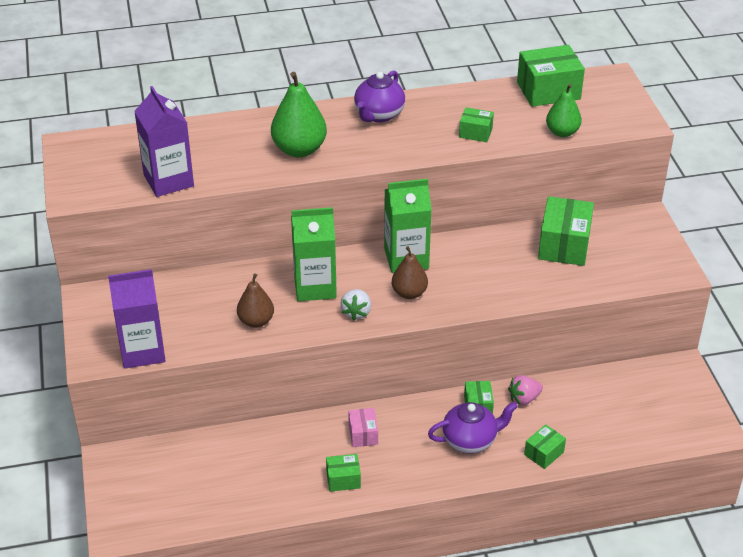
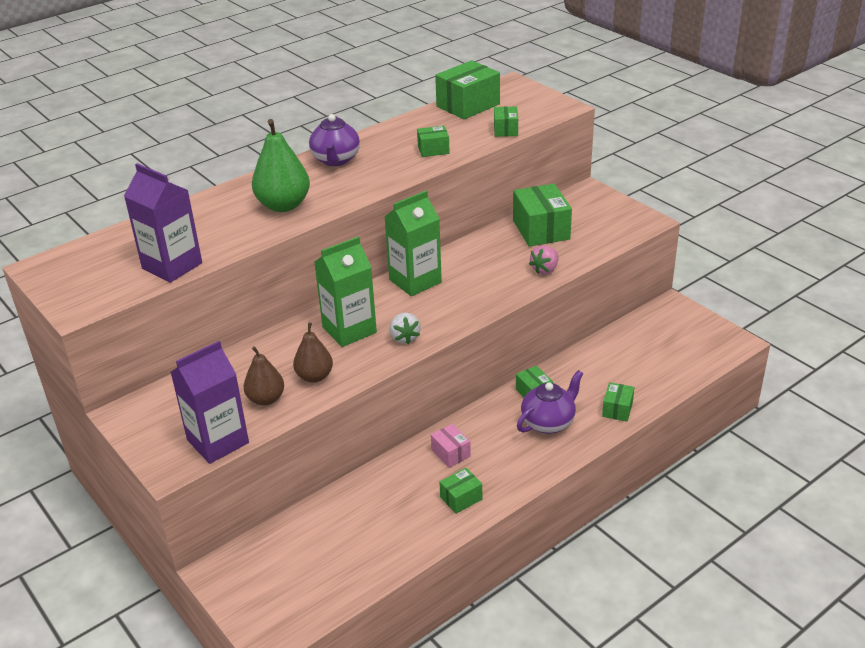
camera: 25 degrees left, 5 degrees down
brown pear [392,246,428,299] -> brown pear moved to [244,346,284,406]
pink strawberry [508,375,543,405] -> pink strawberry moved to [529,245,558,274]
green pear [546,84,582,137] -> green box [494,107,518,137]

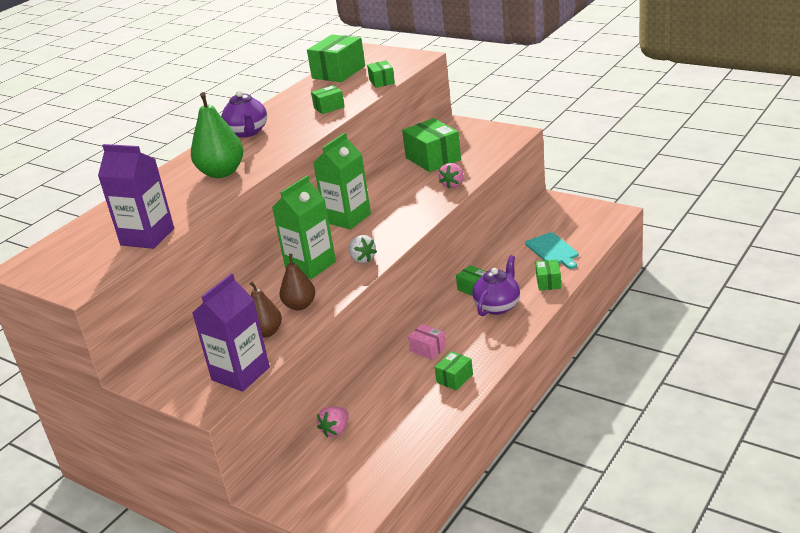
camera: 15 degrees left, 5 degrees down
none -> pink strawberry [317,406,349,437]
none -> turquoise cutting board [525,232,579,269]

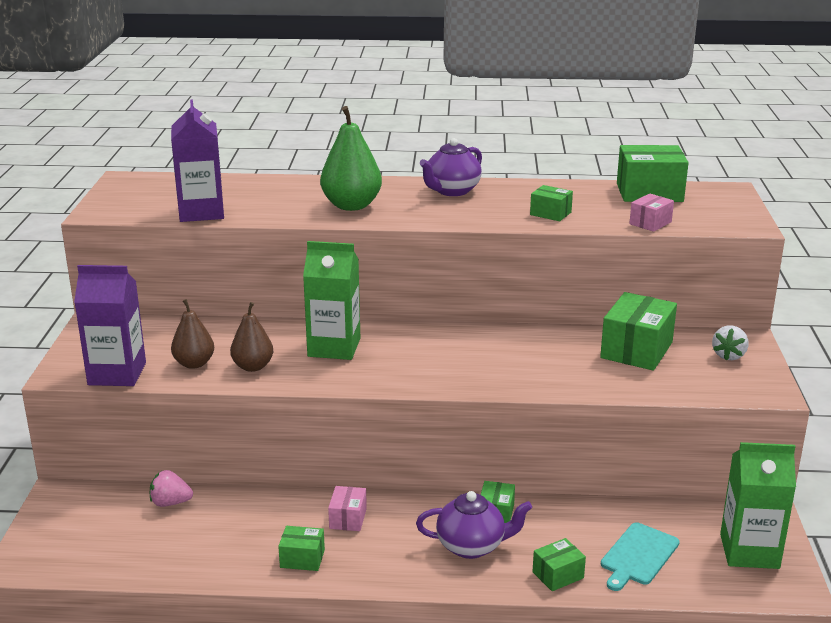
camera: 55 degrees right, 5 degrees down
green carton [313,133,371,230] -> green carton moved to [720,442,796,569]
white strawberry [349,235,377,263] -> white strawberry moved to [712,325,749,360]
green box [367,60,395,88] -> pink box [629,193,674,232]
pink strawberry [438,163,463,188] -> none

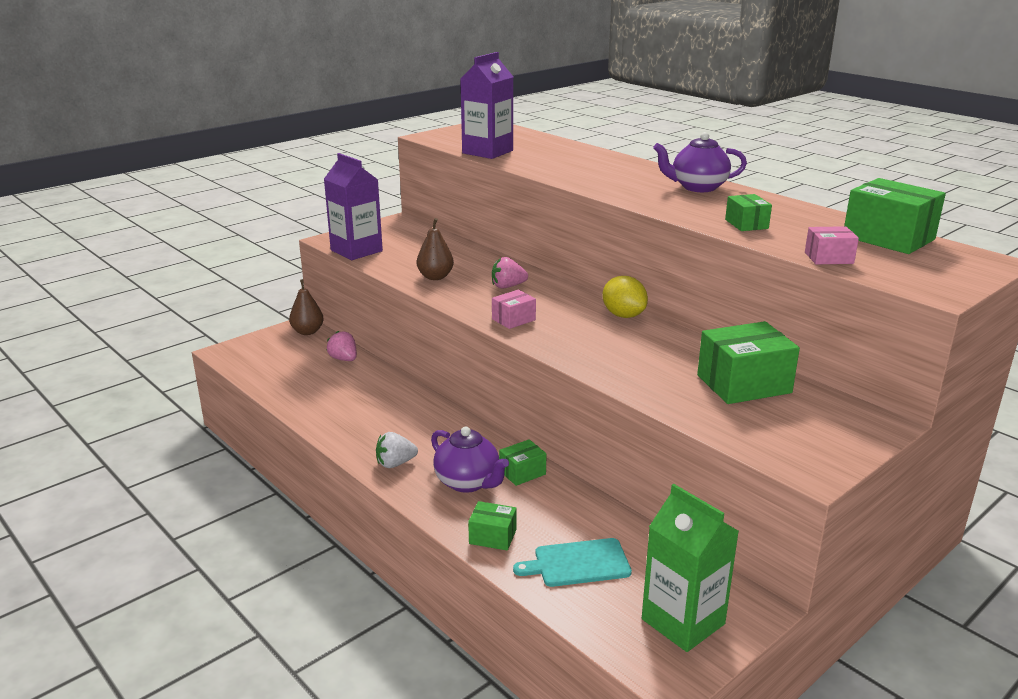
camera: 45 degrees right, 0 degrees up
brown pear [171,299,214,369] -> brown pear moved to [289,279,324,335]
green box [278,526,325,571] -> none
green carton [303,241,360,360] -> pink strawberry [492,257,528,288]
green pear [320,106,382,211] -> none
pink box [328,486,367,531] -> pink box moved to [492,290,536,329]
white strawberry [712,325,749,360] -> white strawberry moved to [376,432,418,468]
none -> yellow lemon [602,276,648,318]

